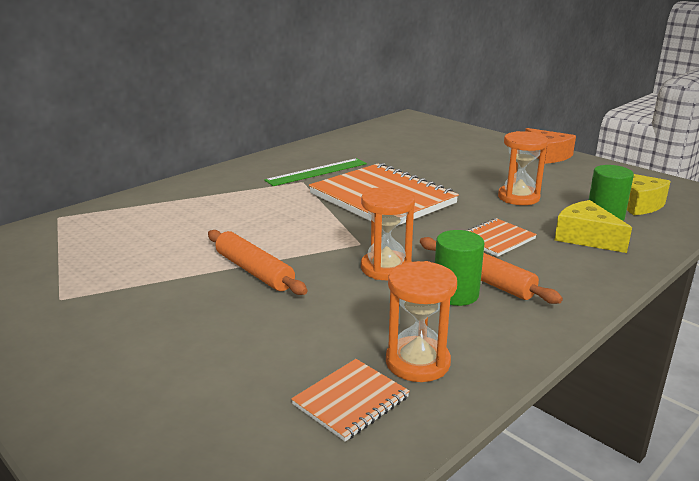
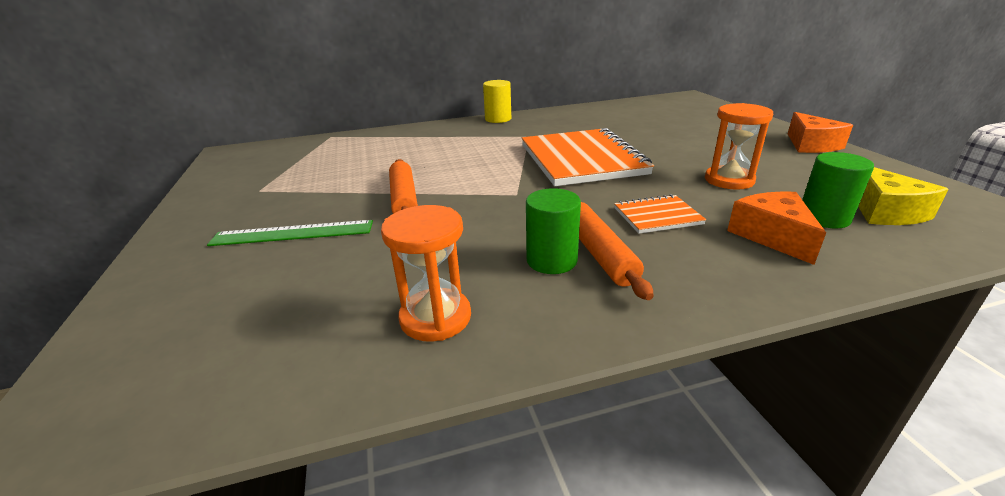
camera: 30 degrees right, 5 degrees up
green ruler [264,158,367,186] -> green ruler moved to [207,220,373,246]
orange notebook [291,359,410,442] -> none
orange hourglass [361,187,415,280] -> none
yellow cheese [554,200,632,253] -> orange cheese [727,191,826,265]
none -> yellow cylinder [483,80,511,123]

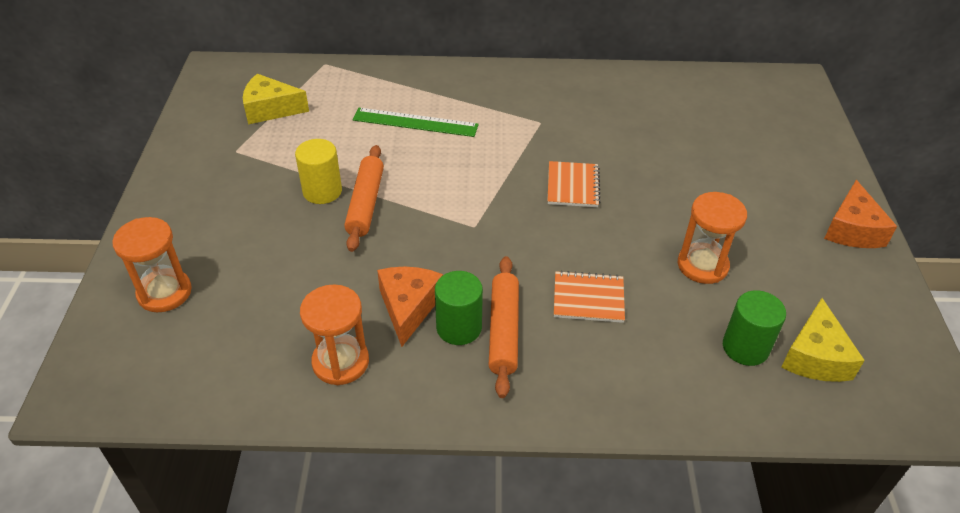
camera: 15 degrees right, 15 degrees up
green ruler [207,220,373,246] -> green ruler moved to [353,108,479,137]
yellow cylinder [483,80,511,123] -> yellow cylinder moved to [295,139,342,204]
orange notebook [522,128,654,186] -> orange notebook [547,161,600,207], size x0.46
orange cheese [727,191,826,265] -> orange cheese moved to [377,267,443,347]
none -> orange hourglass [112,217,192,312]
none -> yellow cheese [243,74,309,124]

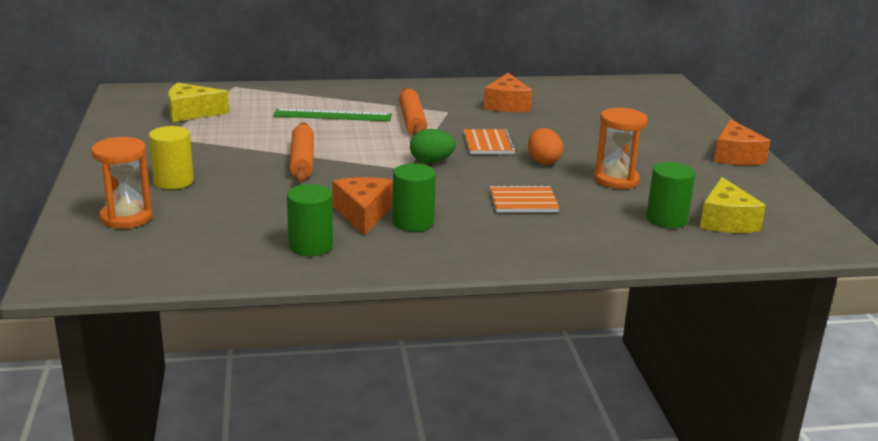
camera: 10 degrees left, 20 degrees down
yellow cylinder [295,139,342,204] -> yellow cylinder moved to [149,126,194,189]
orange hourglass [300,284,369,385] -> green cylinder [287,184,333,256]
orange rolling pin [489,256,519,398] -> orange rolling pin moved to [399,88,427,135]
none -> green egg [410,129,456,163]
none -> orange cheese [484,73,533,112]
none -> orange egg [528,128,563,165]

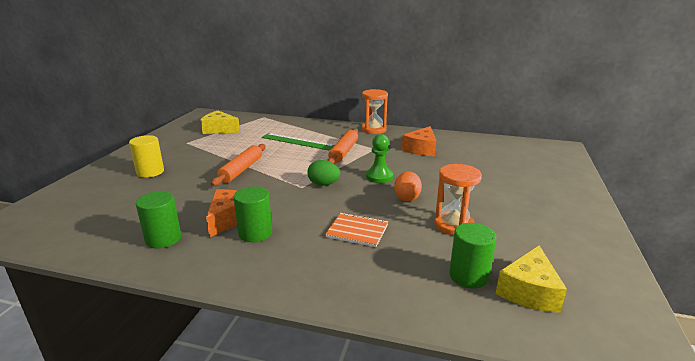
camera: 25 degrees right, 0 degrees up
orange hourglass [91,137,153,229] -> orange hourglass moved to [362,89,388,134]
orange notebook [463,129,517,154] -> green pawn [366,134,393,183]
orange cheese [714,119,770,165] -> none

